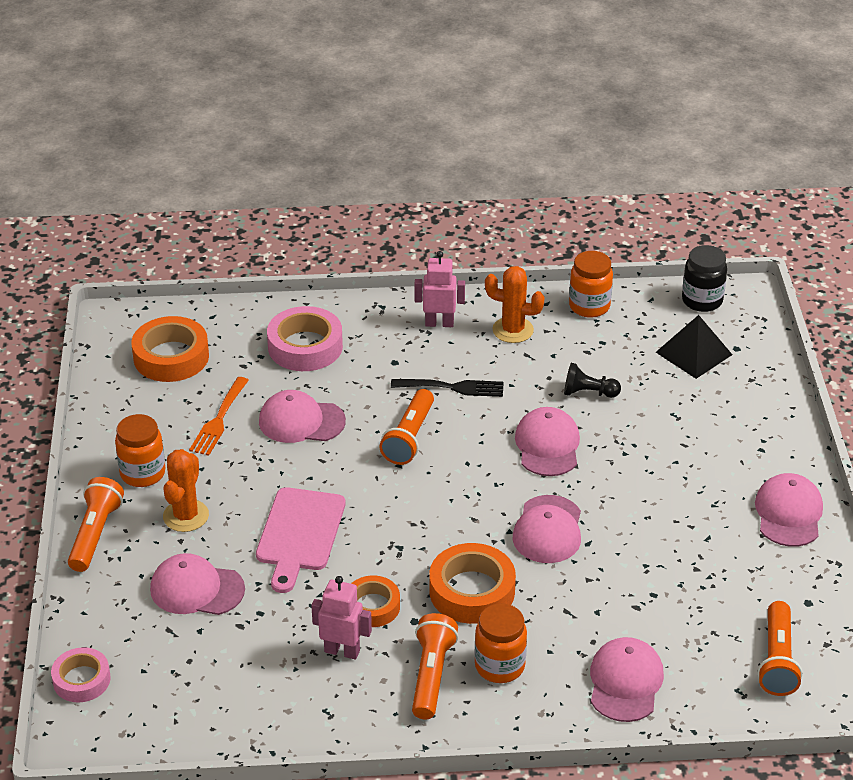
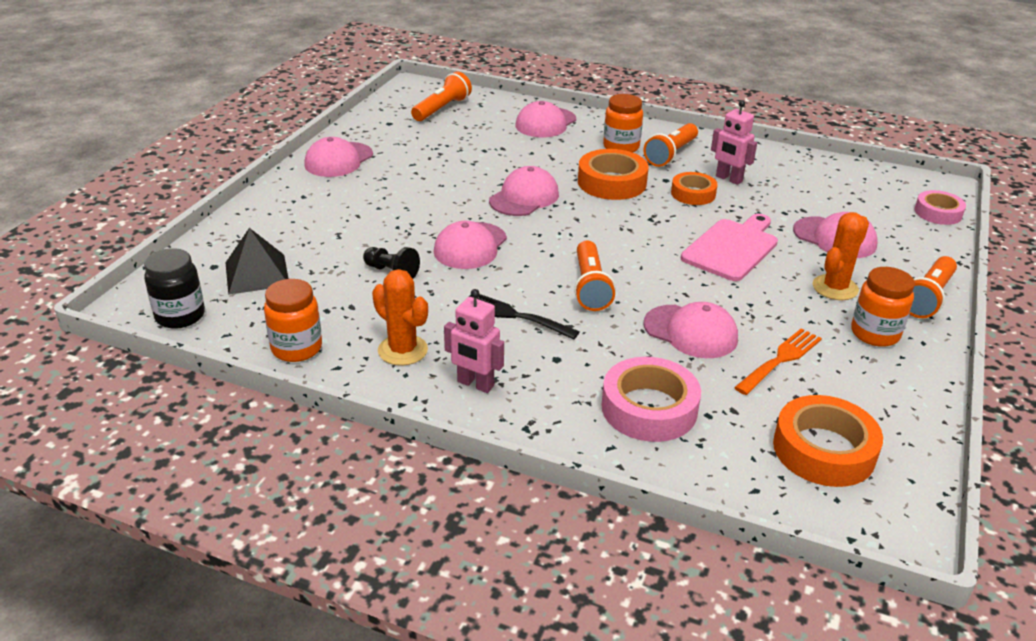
camera: 155 degrees left, 5 degrees down
orange flashlight [379,389,434,465] -> orange flashlight turned 135 degrees clockwise [574,241,616,311]

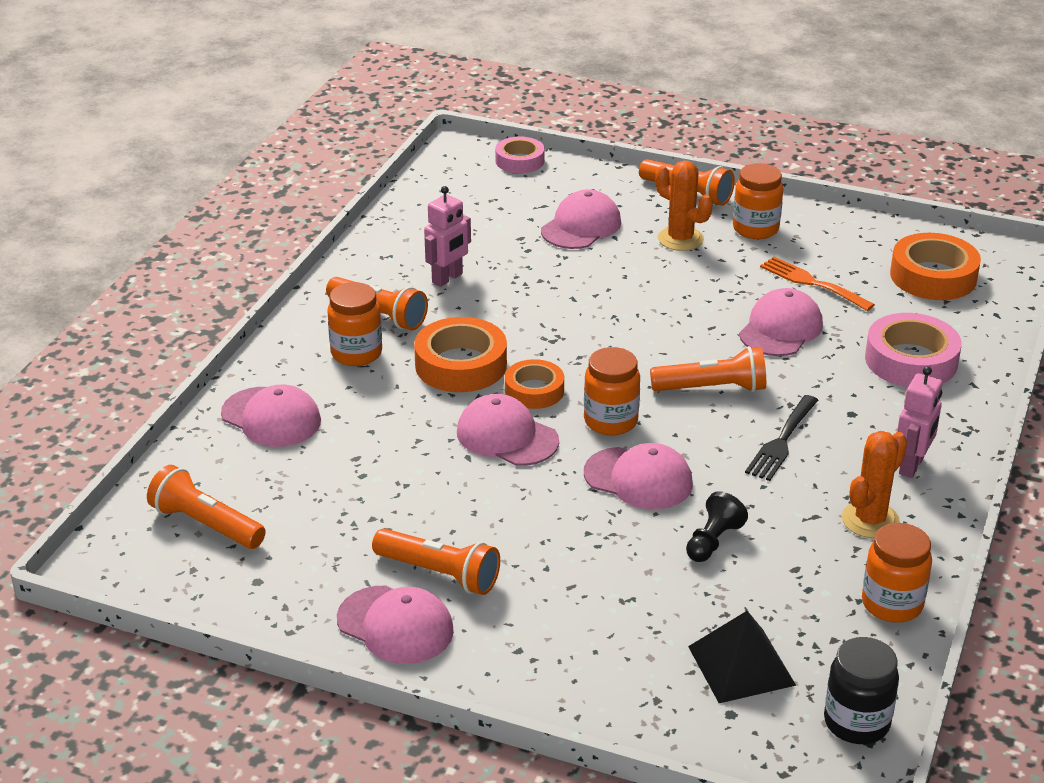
camera: 90 degrees left, 0 degrees up
orange tape [671,172,718,205] -> orange tape moved to [505,359,564,409]
pink cutting board [681,214,778,281] -> none
none -> orange flashlight [372,528,500,595]
none -> orange jar [584,347,640,435]

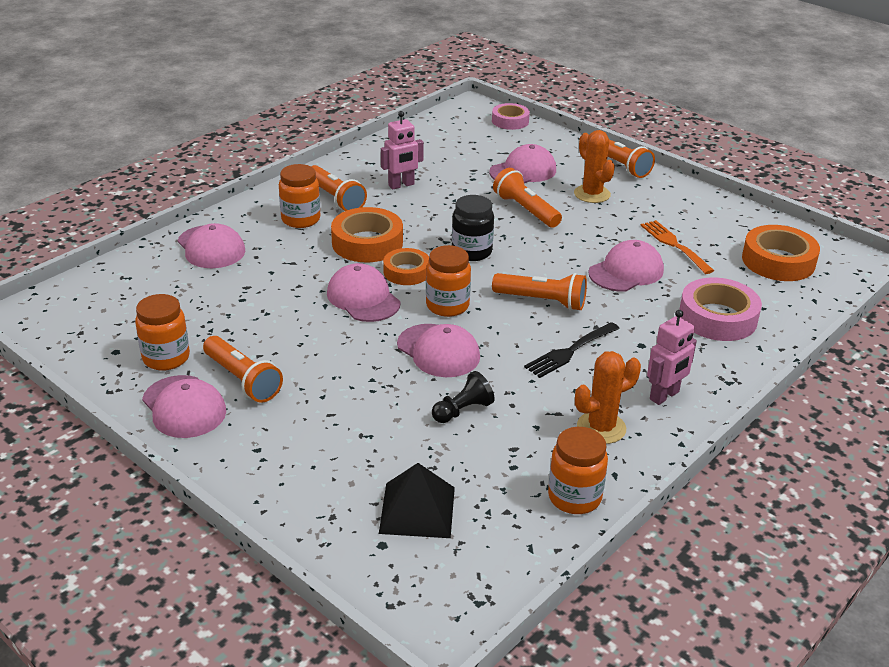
camera: 20 degrees right, 0 degrees up
orange flashlight [147,465,266,549] -> orange flashlight moved to [493,168,562,228]
orange jar [733,163,783,239] -> orange jar moved to [135,294,190,371]
black jar [824,637,899,744] -> black jar moved to [452,195,494,261]

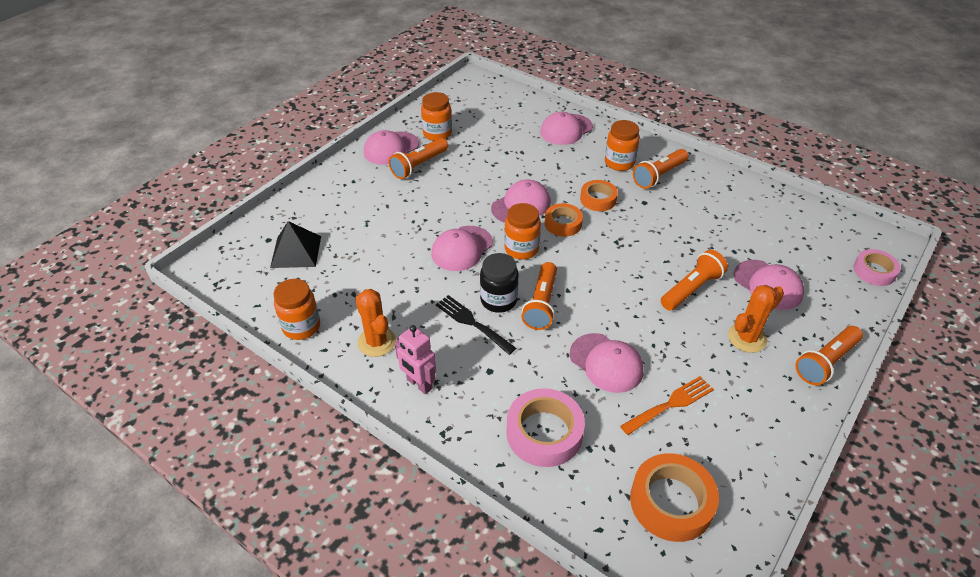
camera: 85 degrees right, 10 degrees up
orange tape [331,207,403,262] -> orange tape [580,180,618,211], size x0.64
pink robot [381,111,424,190] -> none
black pawn [432,371,495,423] -> none
black jar [452,195,494,261] -> black jar moved to [480,253,519,313]

